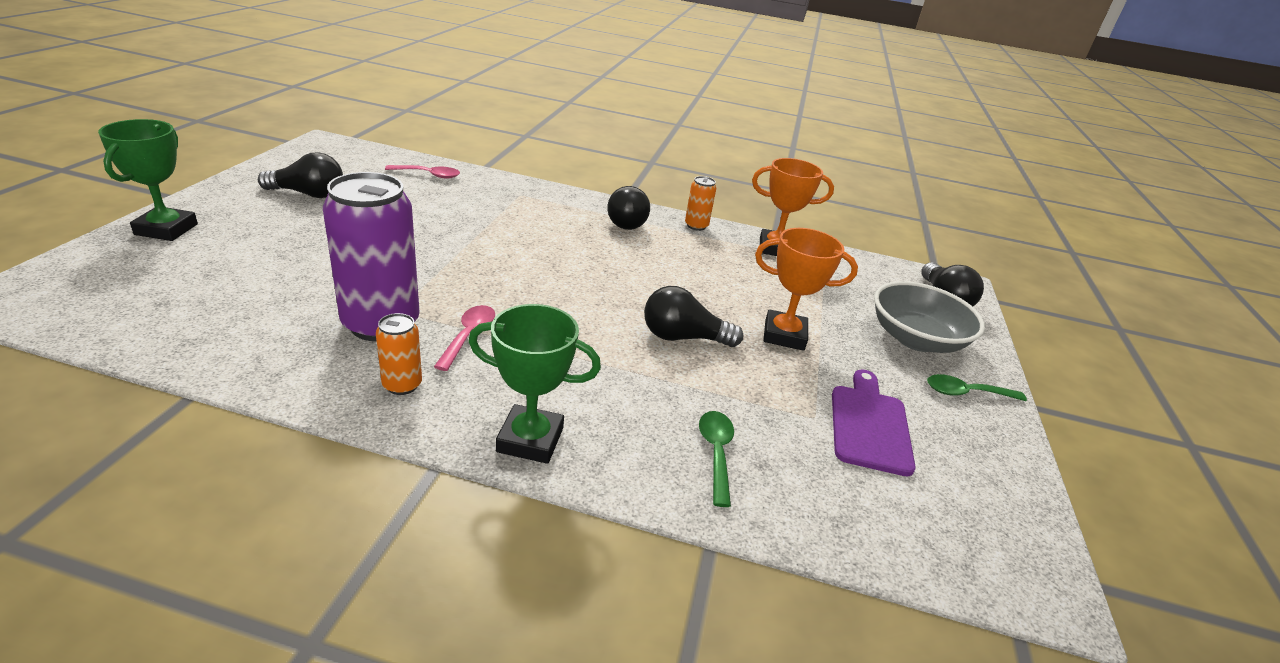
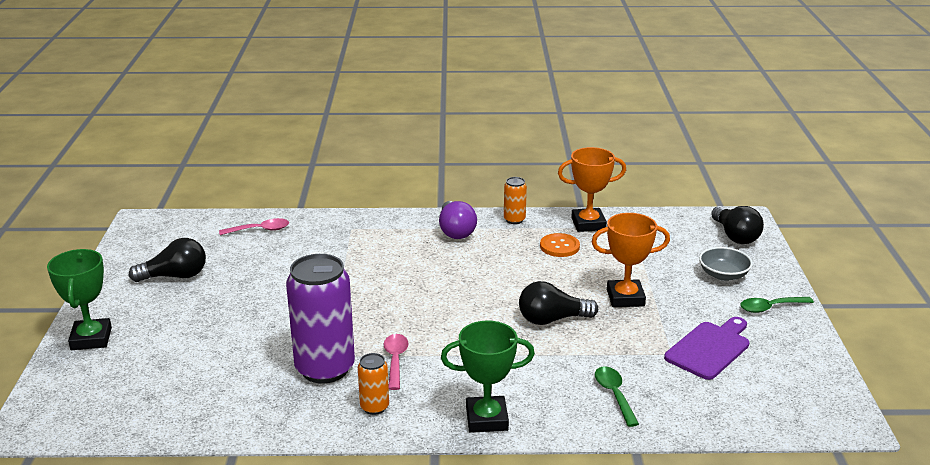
camera: 10 degrees left, 5 degrees down
black light bulb [607,186,650,230] -> purple light bulb [439,201,477,239]
purple cutting board [832,369,916,476] -> purple cutting board turned 45 degrees clockwise [664,317,750,380]
grey bowl [874,281,985,353] -> grey bowl [699,247,753,281], size x0.62
none -> orange button [540,233,580,257]

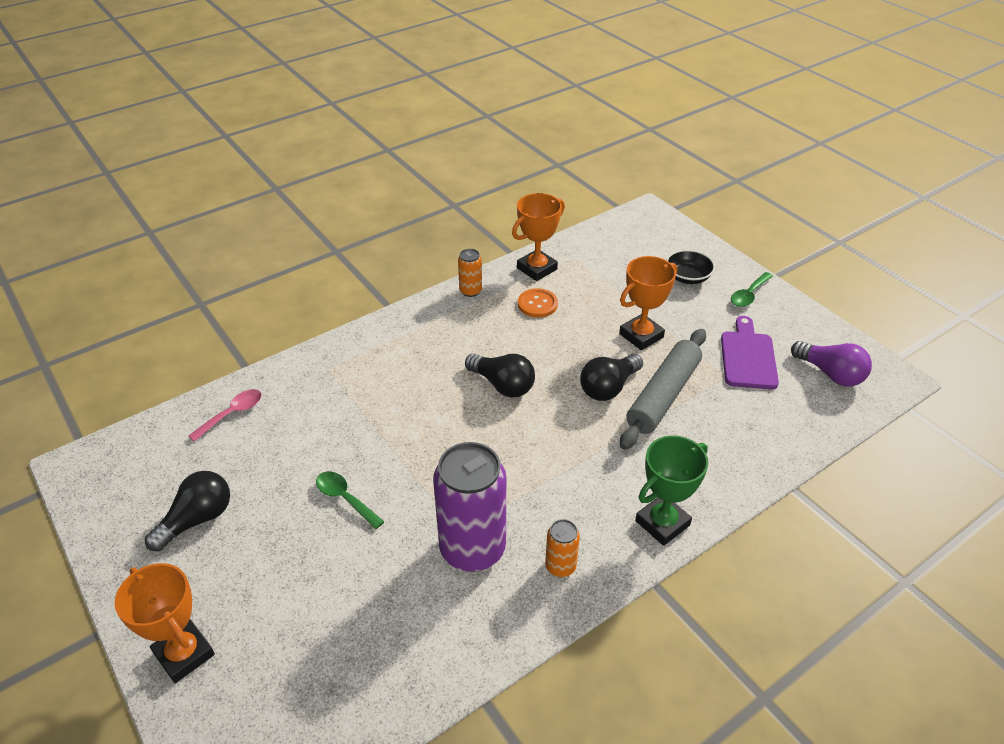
camera: 35 degrees left, 15 degrees up
green trophy [47,249,112,350] -> orange trophy [114,563,215,683]
pink spoon [384,334,409,390] -> none
purple light bulb [439,201,477,239] -> purple light bulb moved to [791,341,872,386]
green spoon [595,367,639,427] -> green spoon moved to [316,471,384,529]
grey bowl [699,247,753,281] -> black bowl [666,250,715,284]
black light bulb [711,206,764,244] -> black light bulb moved to [465,354,535,398]
none -> grey rolling pin [620,329,706,450]

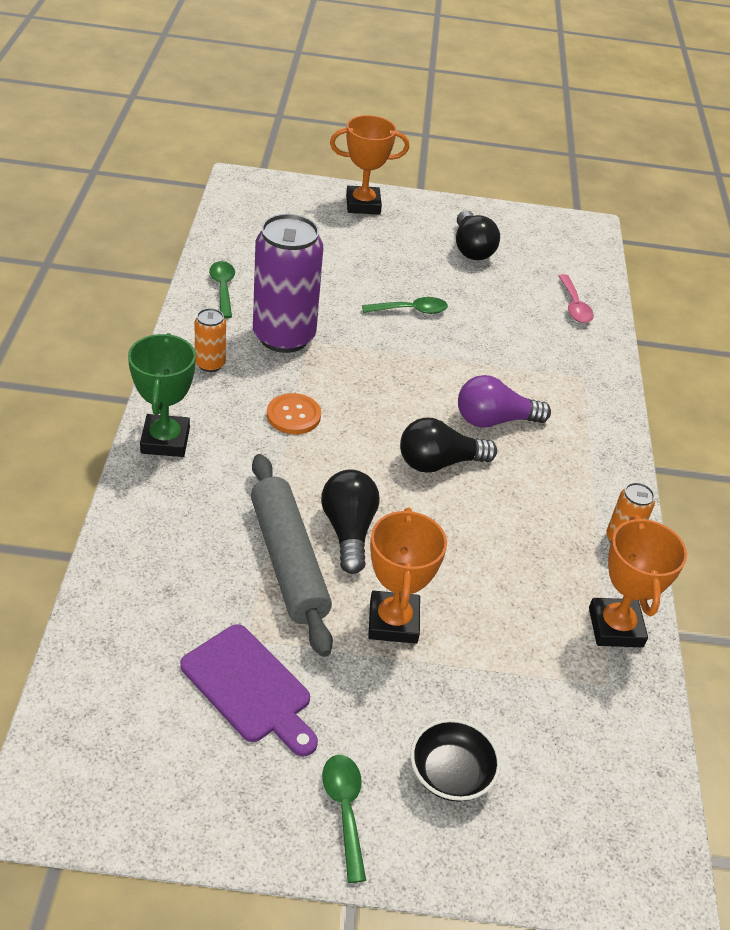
camera: 125 degrees right, 0 degrees up
orange button [518,288,558,318] -> orange button moved to [267,393,321,434]
purple light bulb [791,341,872,386] -> purple light bulb moved to [458,375,551,428]
none -> green spoon [209,261,235,319]

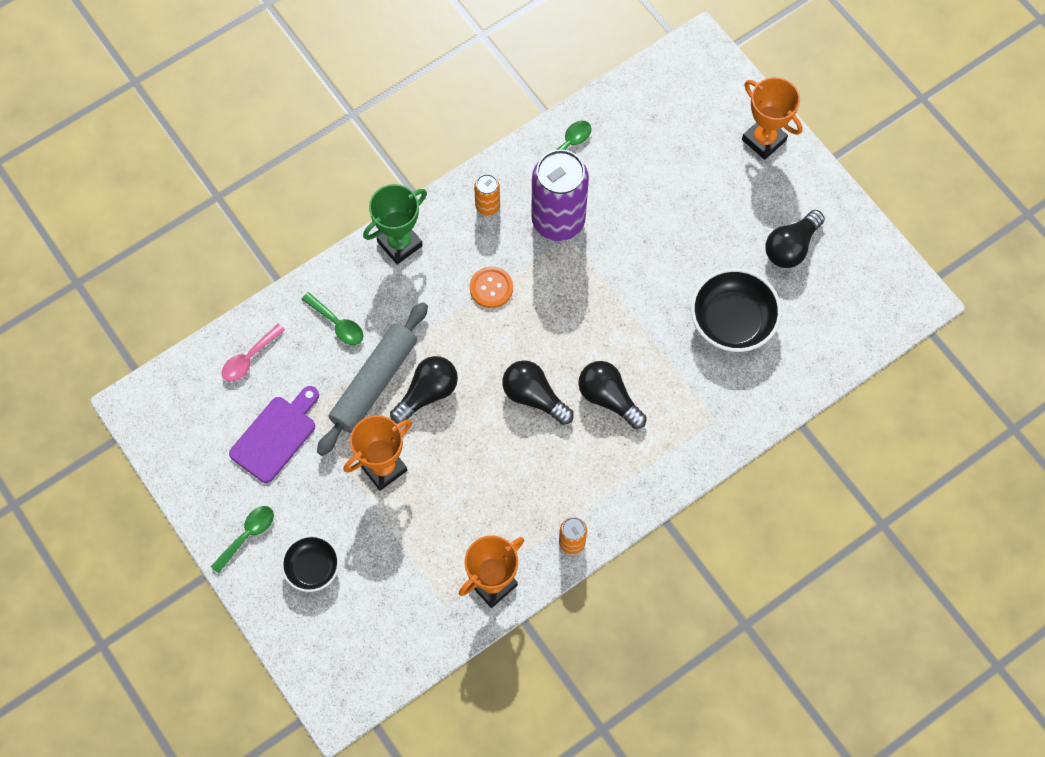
camera: 55 degrees right, 25 degrees up
purple cutting board [180,624,318,757] -> purple cutting board turned 150 degrees counterclockwise [229,386,319,483]
green spoon [362,297,448,314] -> green spoon moved to [301,292,364,345]
purple light bulb [458,375,551,428] -> black light bulb [578,361,647,429]
pink spoon [559,274,594,323] -> pink spoon moved to [222,324,285,382]
none -> black bowl [691,268,782,352]

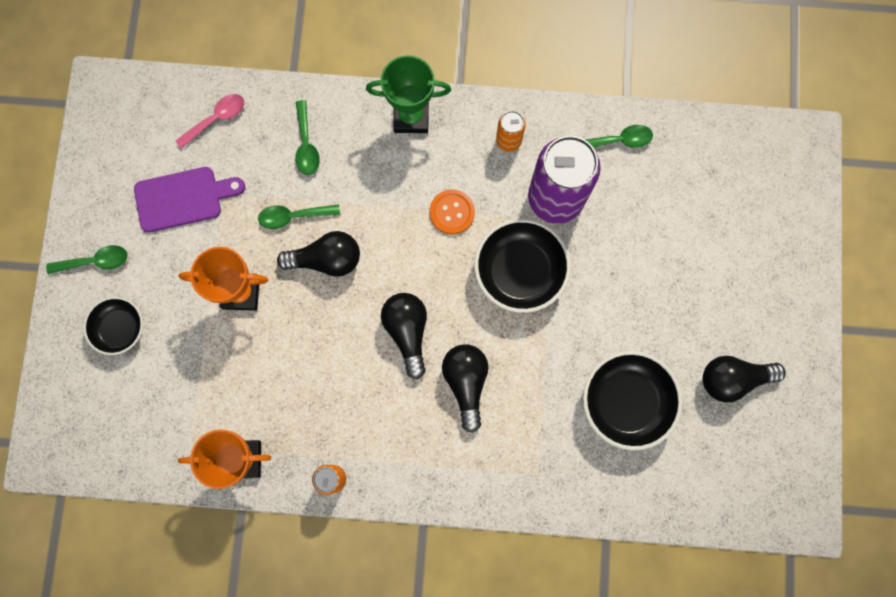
camera: 40 degrees right, 10 degrees up
pink spoon [222,324,285,382] -> pink spoon turned 150 degrees clockwise [176,94,244,149]
grey rolling pin [317,302,428,456] -> green spoon [258,204,340,229]
orange trophy [742,77,803,160] -> none
none -> black bowl [474,219,571,313]

